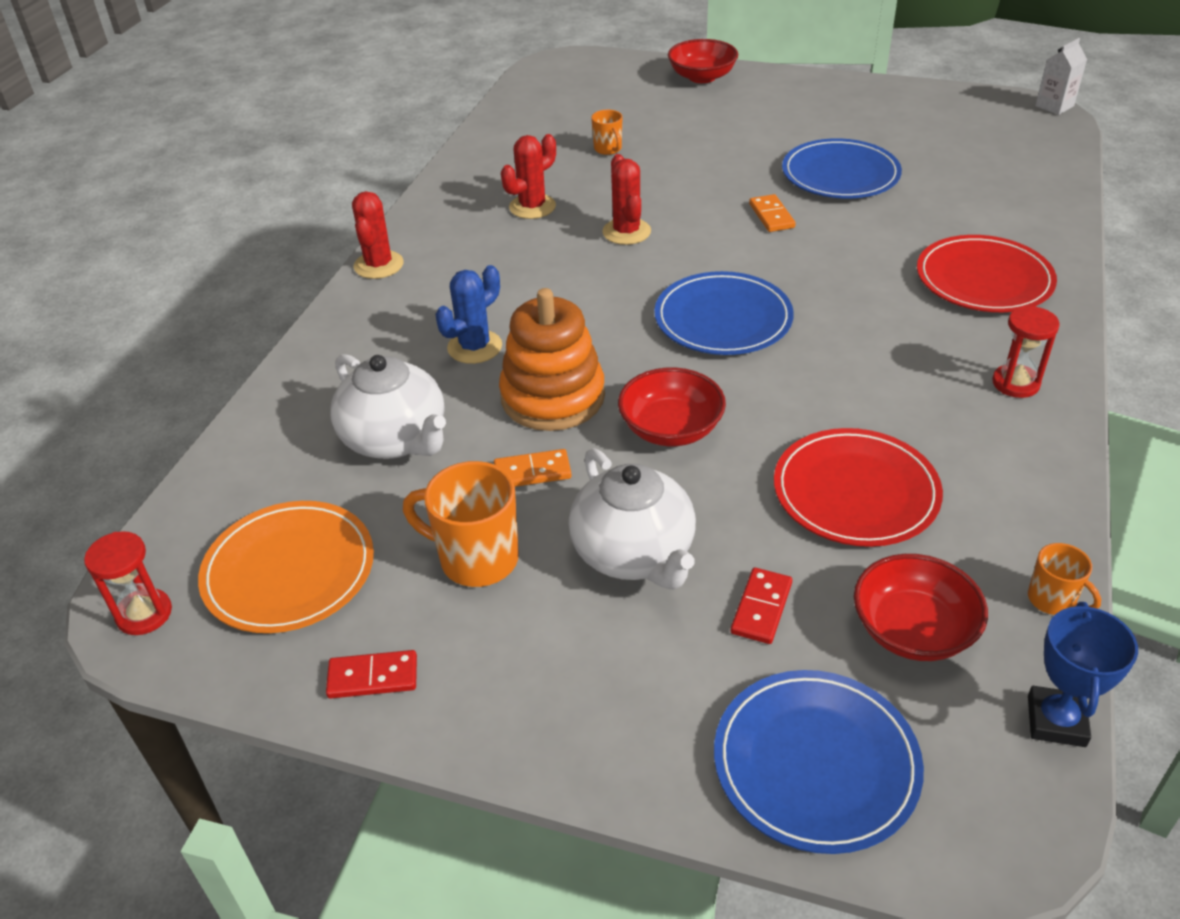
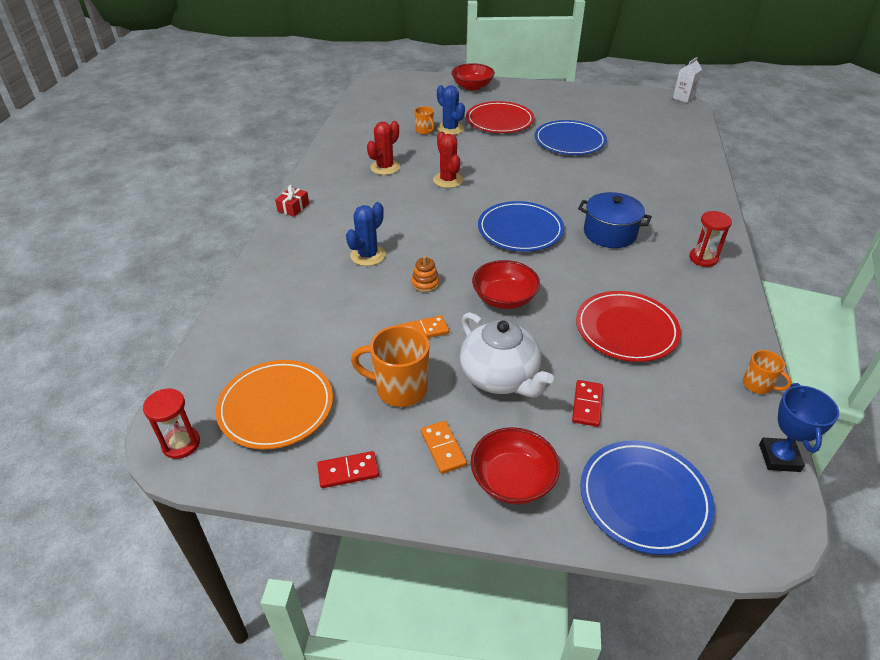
camera: 10 degrees left, 0 degrees up
white teapot [330,354,446,459] -> none
red cactus [352,191,404,279] -> red gift [275,185,309,217]
orange stacking toy [499,288,605,431] -> orange stacking toy [411,256,439,292], size x0.42
orange domino [749,194,796,232] -> orange domino moved to [421,421,467,474]
red bowl [854,554,988,661] -> red bowl moved to [471,427,560,504]
red plate [917,235,1057,312] -> red plate moved to [466,101,534,133]
none -> blue cactus [437,85,465,135]
none -> blue pot [578,192,652,248]

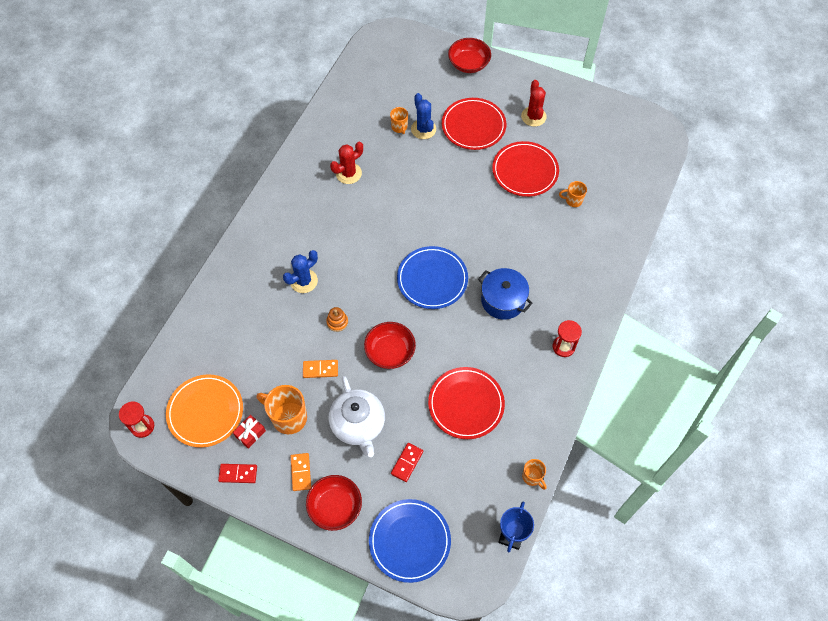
camera: 15 degrees right, 20 degrees up
red gift [275,185,309,217] -> red gift moved to [233,415,266,449]
red cactus [433,131,463,188] -> red cactus moved to [521,80,547,127]
blue plate [535,120,607,155] -> red plate [492,141,559,197]
white carton [673,57,702,103] -> none
none -> orange mug [559,181,587,207]

